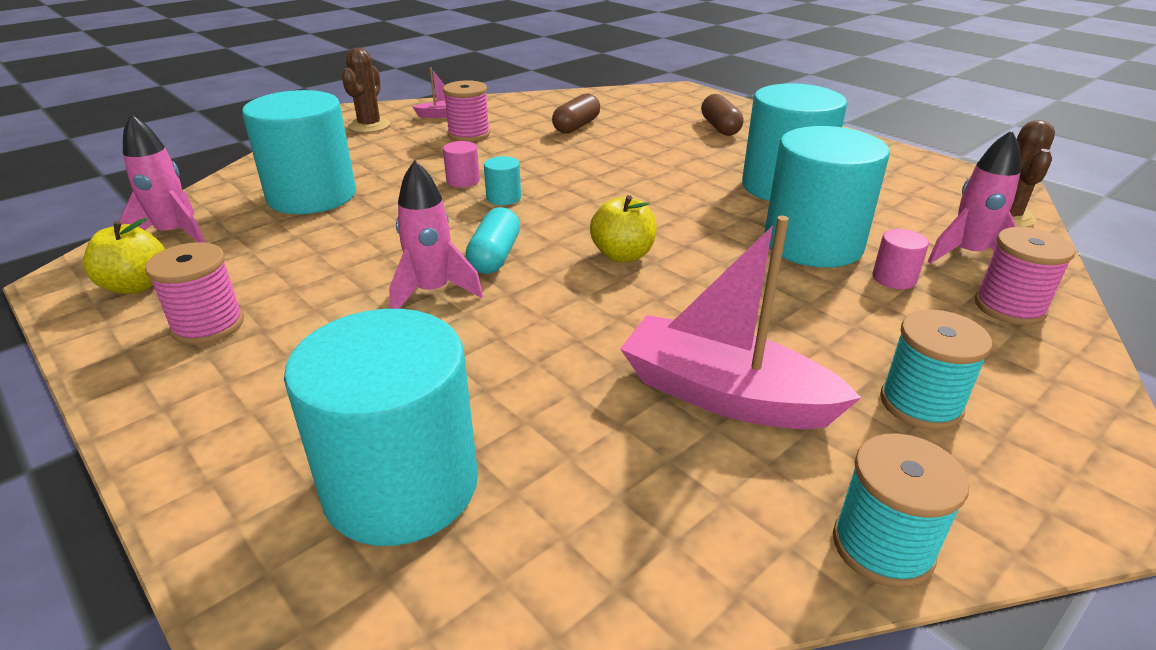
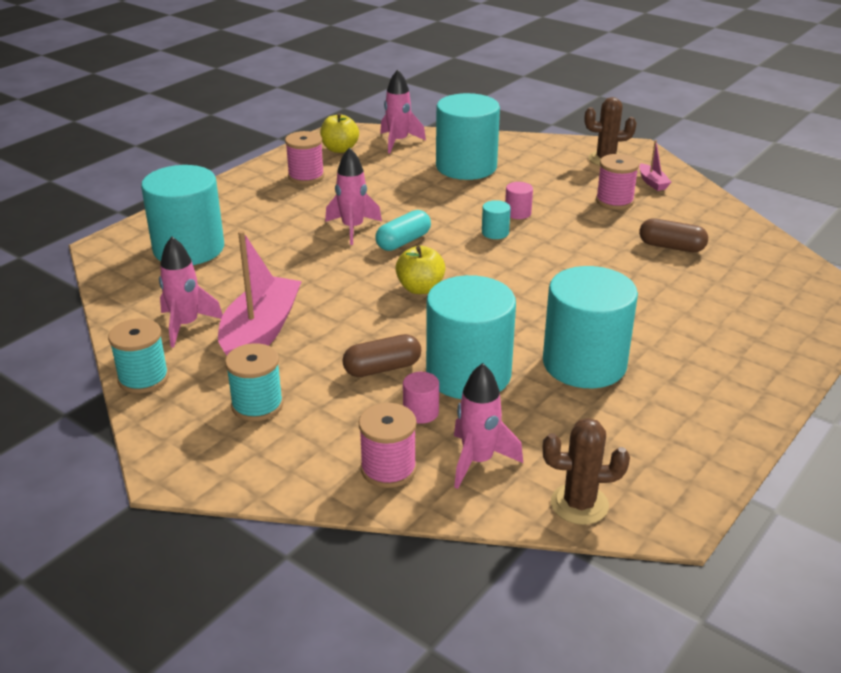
camera: 80 degrees right, 0 degrees up
turquoise capsule [466,207,520,274] -> turquoise capsule turned 45 degrees counterclockwise [375,210,431,251]
brown capsule [701,94,743,136] -> brown capsule moved to [342,334,421,377]
none -> pink rocket [159,236,223,347]

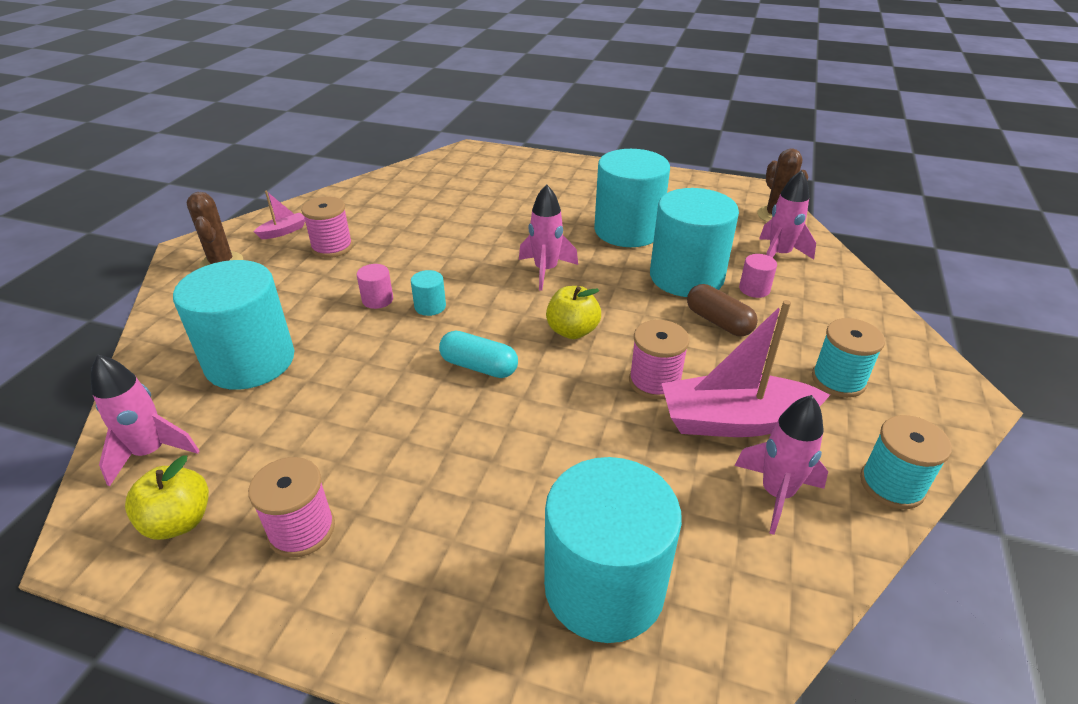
camera: 110 degrees left, 5 degrees up
pink rocket [325,147,382,245] -> pink rocket moved to [519,184,578,291]
pink spool [359,403,417,488] -> pink spool moved to [629,320,690,399]
brown capsule [639,218,708,252] -> none

